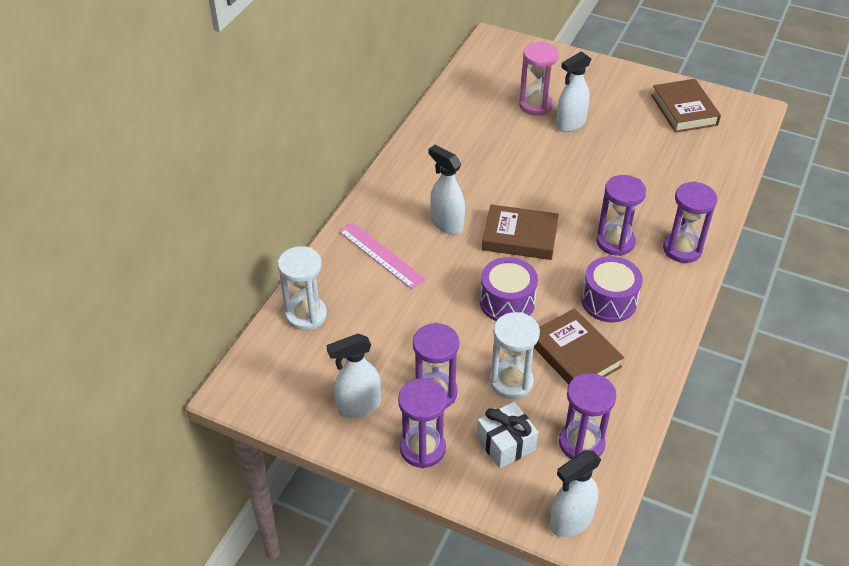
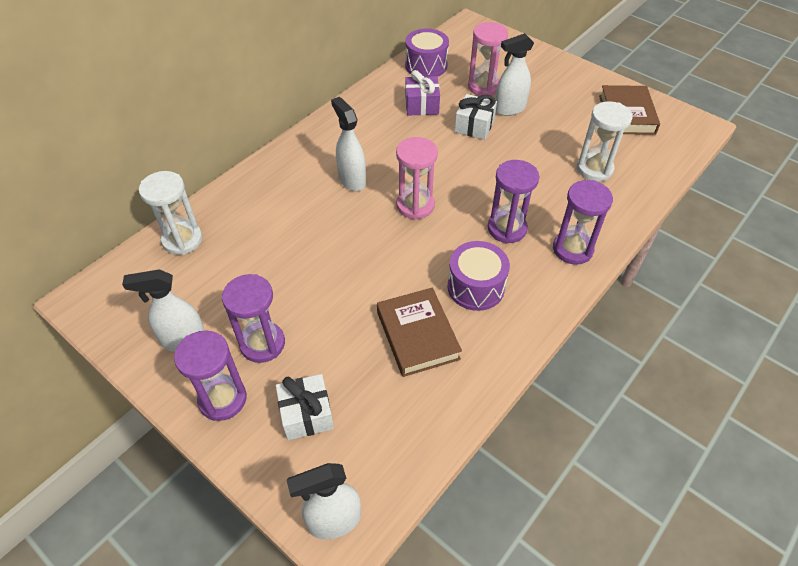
camera: 15 degrees right, 5 degrees up
pink ruler [339,222,425,289] -> none
purple drum [480,257,538,321] -> purple drum moved to [405,28,449,77]
brown book [482,204,559,260] -> pink hourglass [396,137,438,220]
white hourglass [490,312,540,399] -> white hourglass moved to [577,101,633,181]
purple hourglass [559,373,616,459] -> none
none -> purple gift [405,70,440,116]
none -> white gift [454,94,497,140]

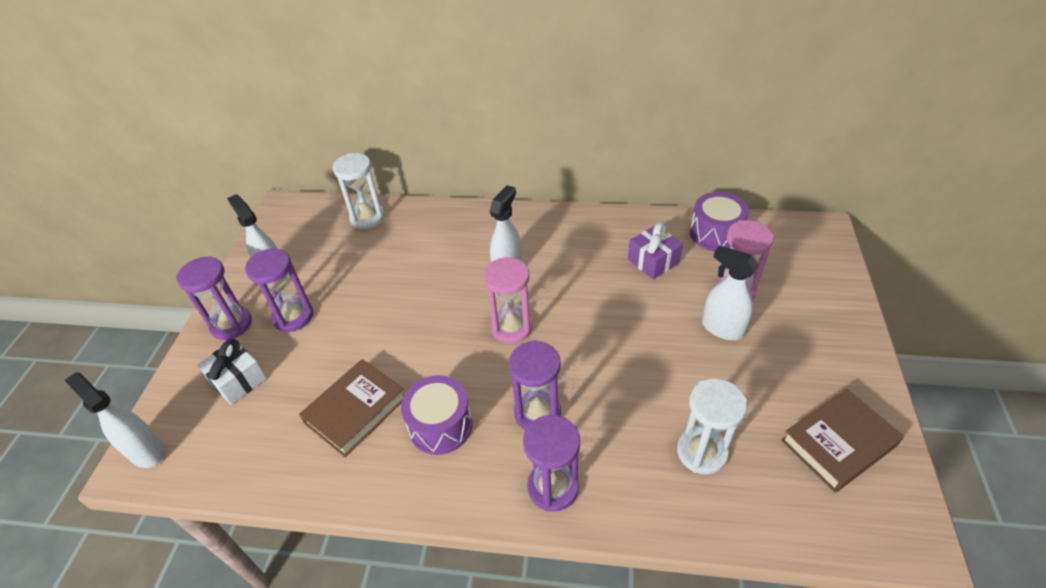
camera: 60 degrees right, 5 degrees down
white gift [454,94,497,140] -> none

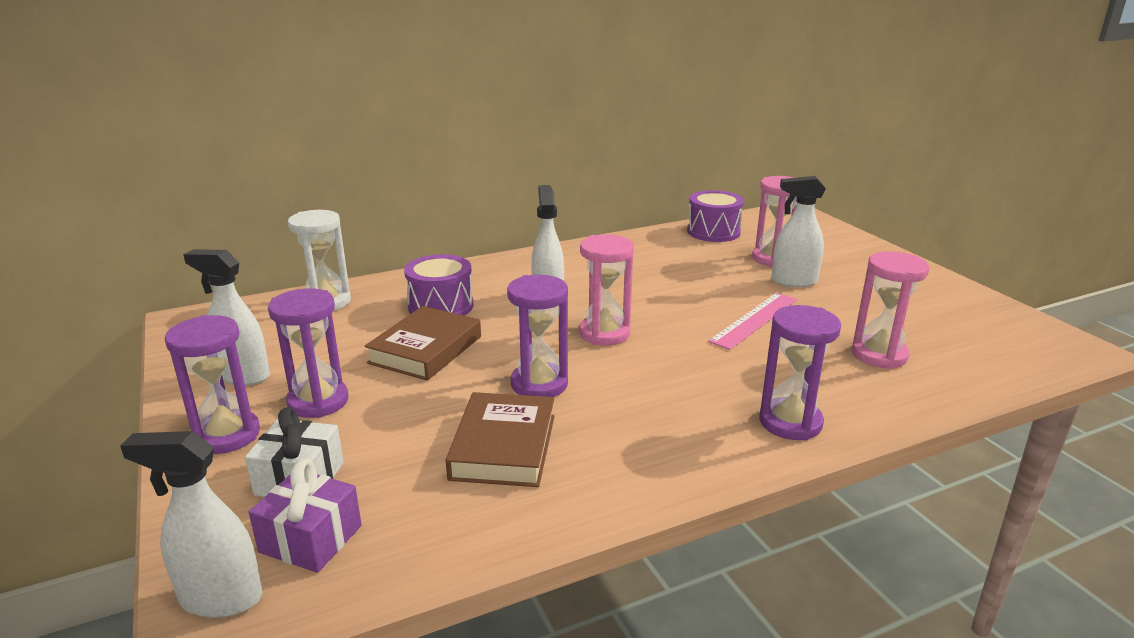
camera: 35 degrees left, 20 degrees down
purple drum [401,375,472,455] -> purple drum moved to [404,254,474,316]
purple hourglass [509,340,561,431] -> purple hourglass moved to [507,275,568,397]
purple gift [628,222,683,279] -> purple gift moved to [249,459,362,573]
white hourglass [677,378,747,474] -> pink hourglass [852,251,929,369]
brown book [781,389,904,492] -> brown book moved to [365,306,481,381]
none -> pink ruler [708,293,797,350]

